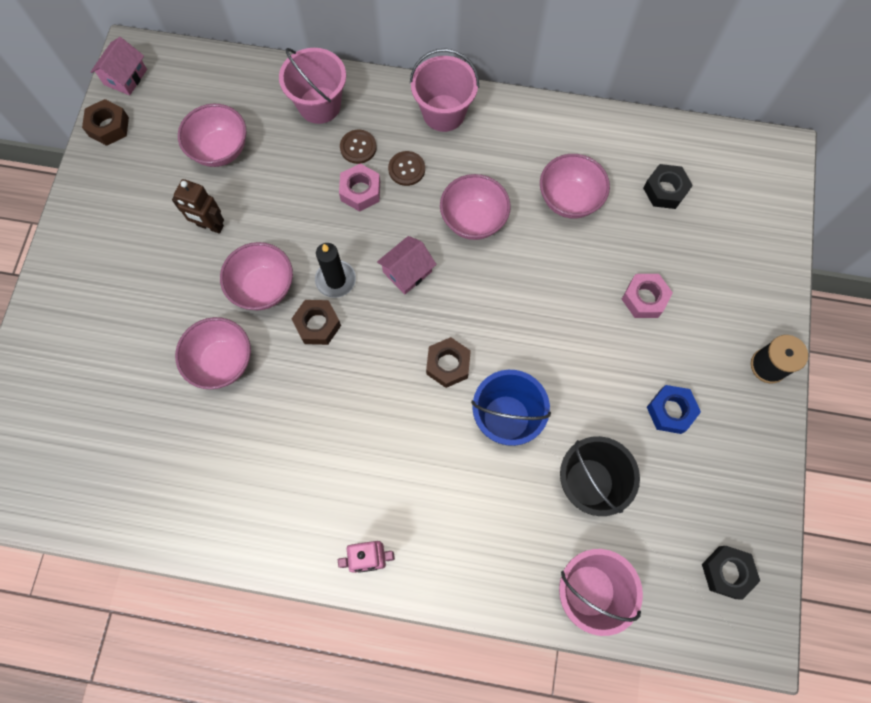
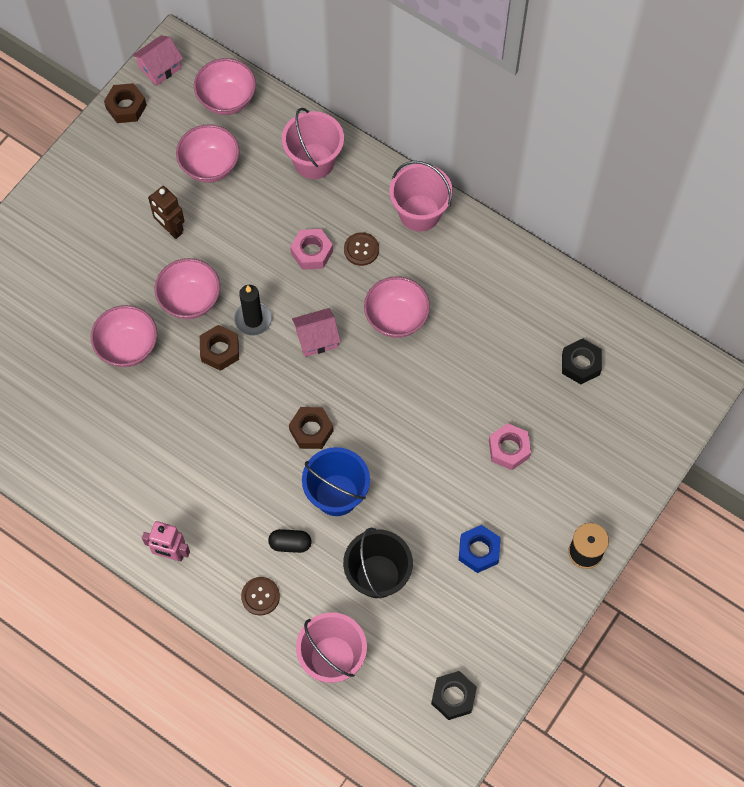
camera: 25 degrees right, 5 degrees down
brown button [340,130,377,164] -> brown button moved to [241,577,280,615]
pink bowl [540,154,610,218] -> pink bowl moved to [194,58,256,115]
none -> black capsule [268,529,312,553]

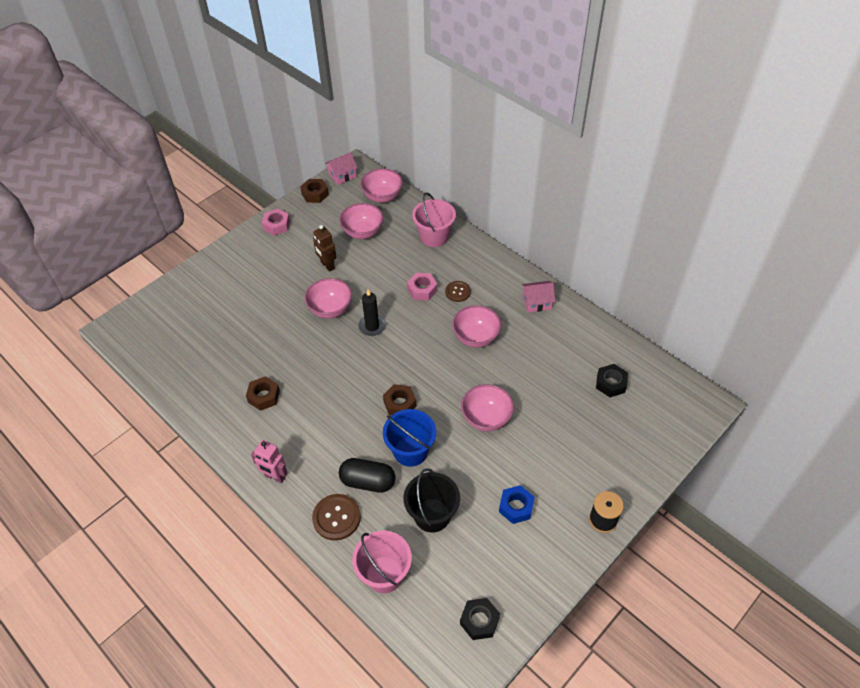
camera: 10 degrees right, 15 degrees down
pink bowl [91,305,157,367] -> pink bowl moved to [461,384,514,432]
brown nut [200,325,239,371] -> brown nut moved to [246,376,280,411]
brown button [241,577,280,615] -> brown button [312,494,361,541], size x1.54
black capsule [268,529,312,553] -> black capsule [339,458,395,493], size x1.67
pink house [292,308,341,357] -> pink house moved to [522,281,555,312]
pink bucket [389,161,453,232] -> none
pink nut [489,423,531,470] -> pink nut moved to [262,208,290,236]

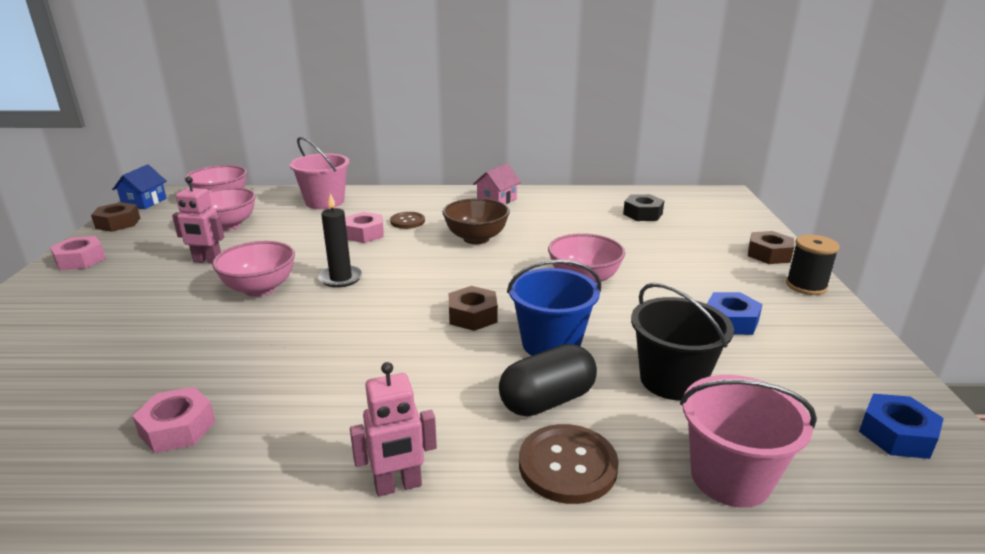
camera: 45 degrees left, 25 degrees down
brown nut [246,376,280,411] -> brown nut moved to [748,231,794,264]
brown robot [313,225,337,272] -> pink robot [172,176,224,264]
pink house [325,152,358,185] -> blue house [112,164,167,209]
pink bowl [452,305,501,348] -> brown bowl [443,198,510,244]
black nut [460,598,500,640] -> blue nut [859,394,944,459]
none -> pink nut [132,387,216,453]

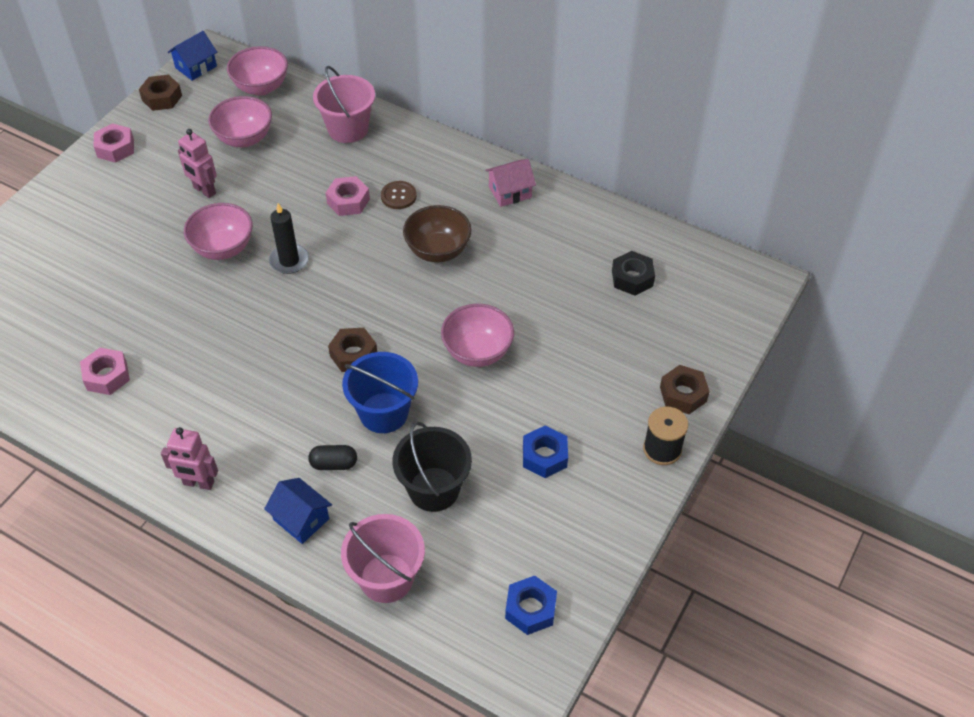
camera: 30 degrees right, 25 degrees up
black capsule [499,344,597,416] -> black capsule [308,445,357,470], size x0.60
brown button [519,424,619,504] -> blue house [264,478,332,544]

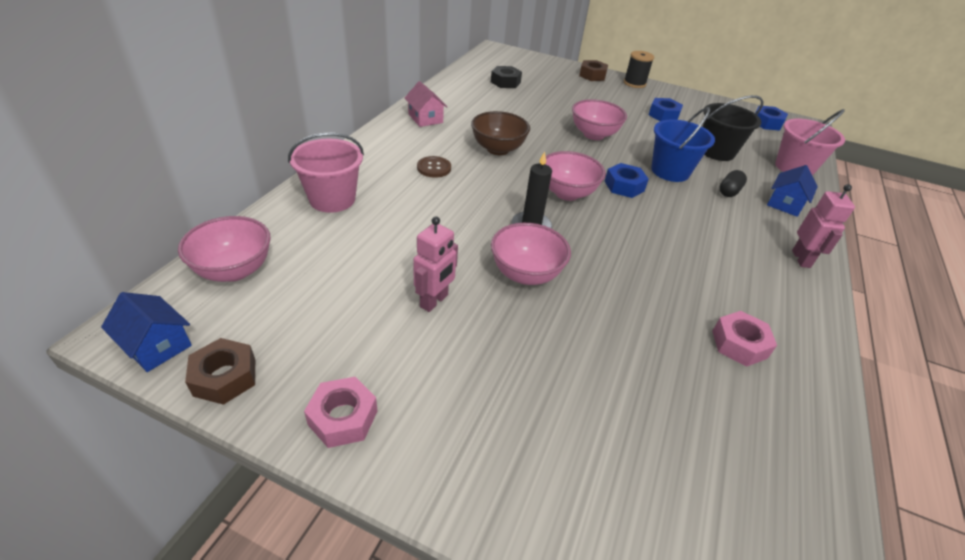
camera: 100 degrees left, 10 degrees down
pink bowl [208,96,272,147] -> pink bowl moved to [545,151,606,201]
black capsule [308,445,357,470] -> black capsule turned 45 degrees clockwise [719,170,747,197]
pink nut [326,176,370,216] -> none
brown nut [328,328,377,372] -> blue nut [604,163,649,198]

